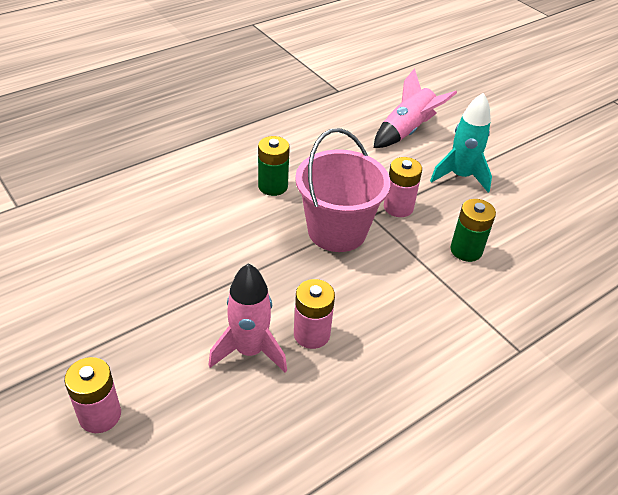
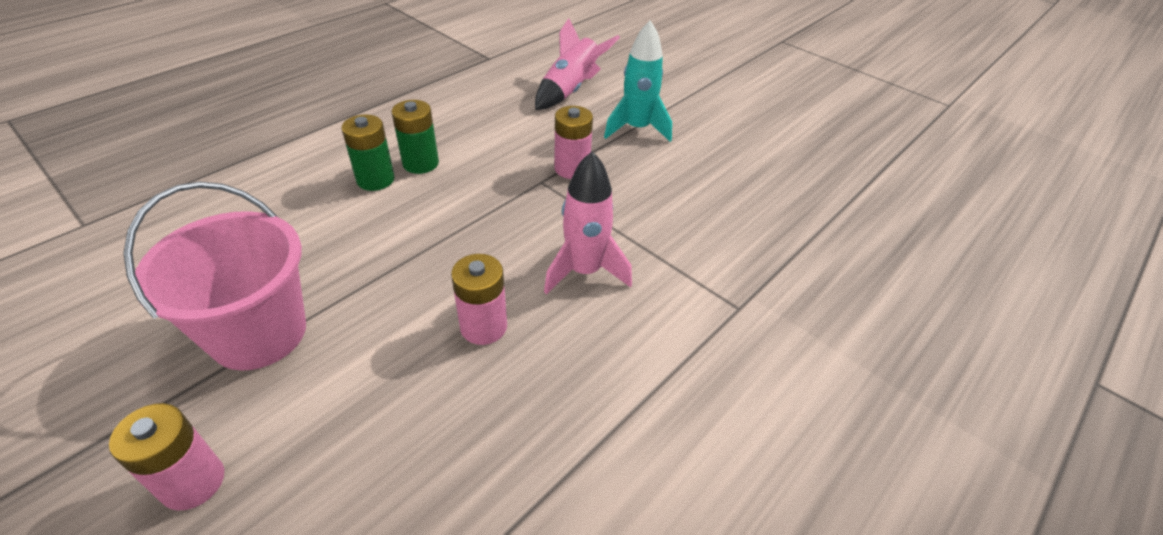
camera: 10 degrees left, 0 degrees up
pink rocket [209,263,287,372] -> pink rocket moved to [544,151,632,295]
pink bucket [295,128,391,252] -> pink bucket moved to [123,182,306,370]
green battery [450,199,496,262] -> green battery moved to [341,114,395,191]

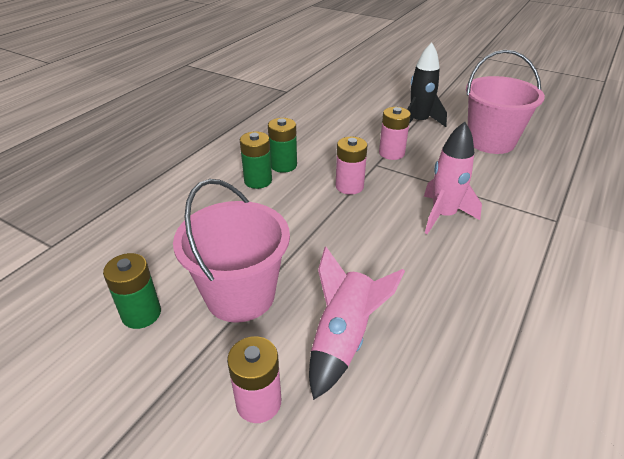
camera: 10 degrees left, 5 degrees down
pink battery [451,254,507,345] -> pink battery moved to [336,137,367,195]
pink rocket [535,18,620,110] -> pink rocket moved to [309,247,405,400]
turquoise rocket [604,20,672,142] -> black rocket [407,42,447,127]
none -> green battery [103,253,161,329]
none -> pink bucket [466,50,545,154]

